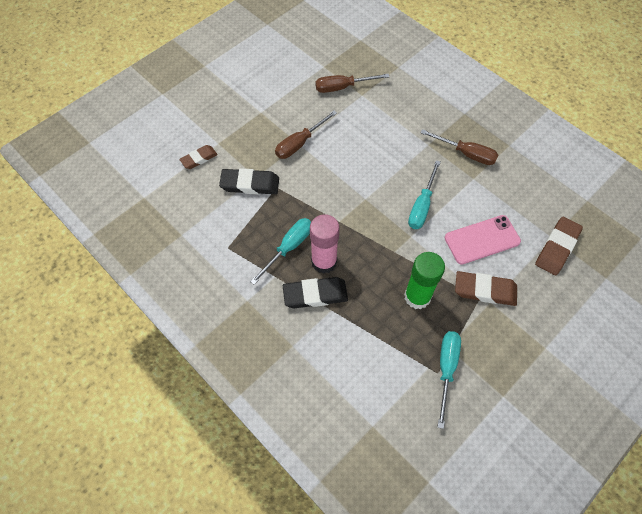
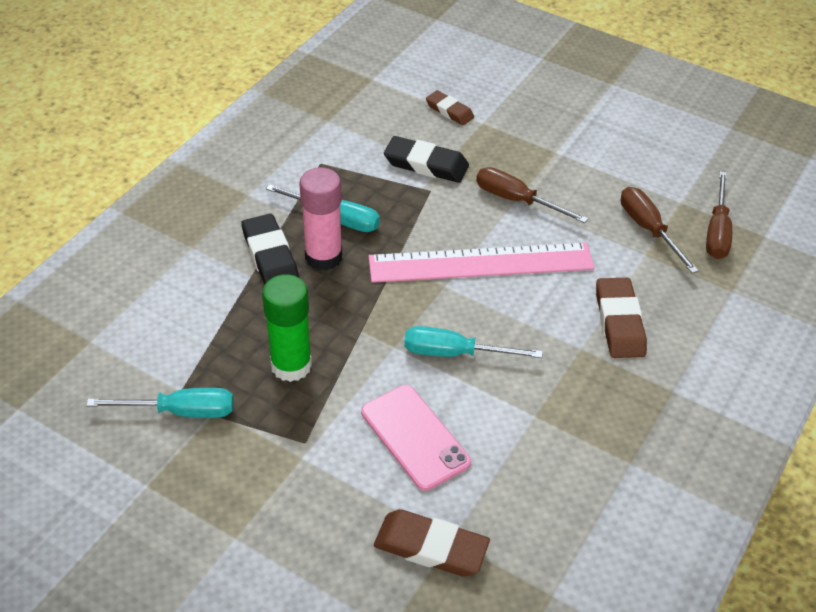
camera: 75 degrees right, 15 degrees down
black eraser [219,168,279,194] -> black eraser turned 60 degrees counterclockwise [384,136,469,183]
brown screwdriver [420,129,498,165] -> brown screwdriver moved to [706,172,732,259]
brown eraser [455,271,517,306] -> brown eraser moved to [596,278,647,358]
none -> pink ruler [369,243,595,283]

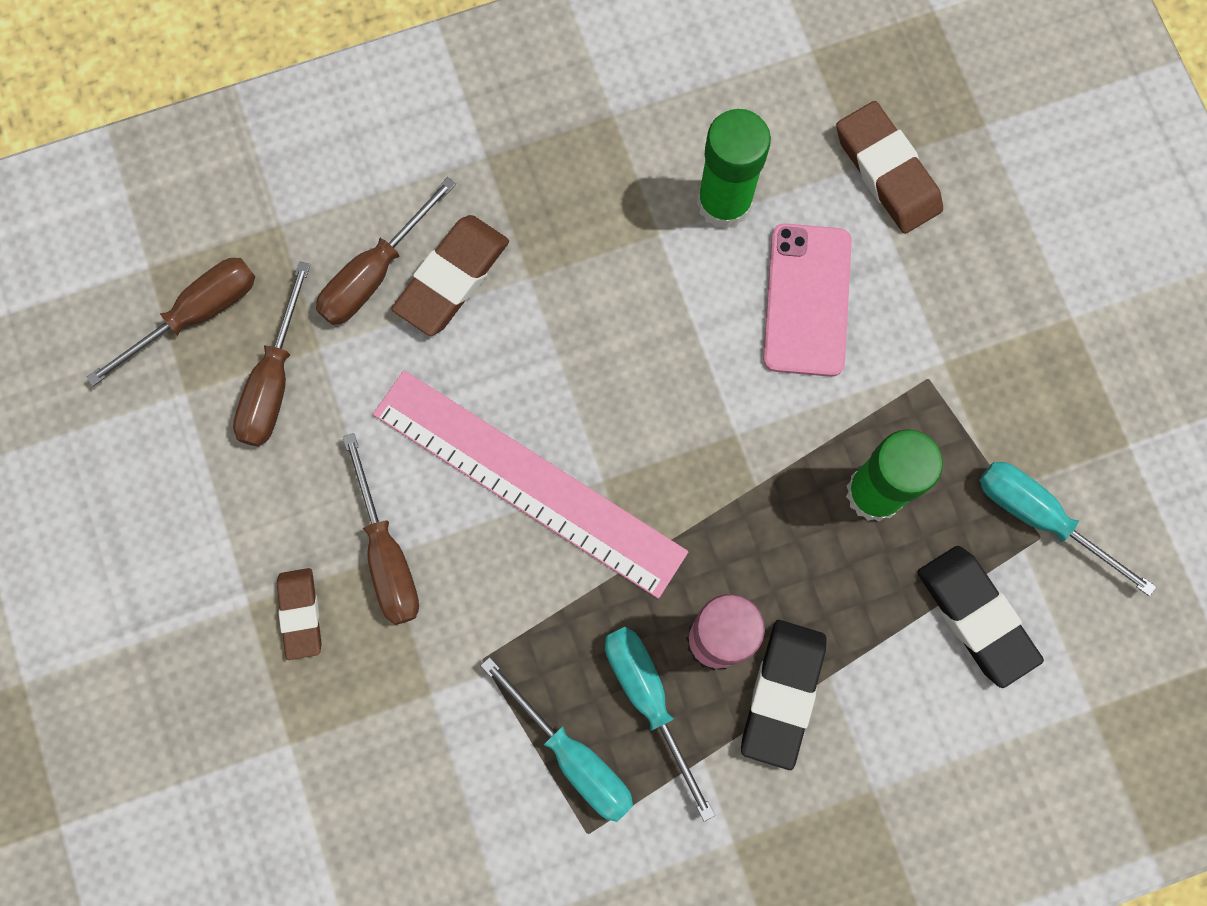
camera: 140 degrees left, 30 degrees up
black eraser [384,136,469,183] -> black eraser moved to [917,546,1044,688]
turquoise screwdriver [404,326,543,358] -> turquoise screwdriver moved to [480,657,633,822]
brown eraser [426,90,474,125] -> brown eraser moved to [277,568,322,660]
none -> brown screwdriver [316,177,456,325]
none -> green glue stick [697,109,771,229]

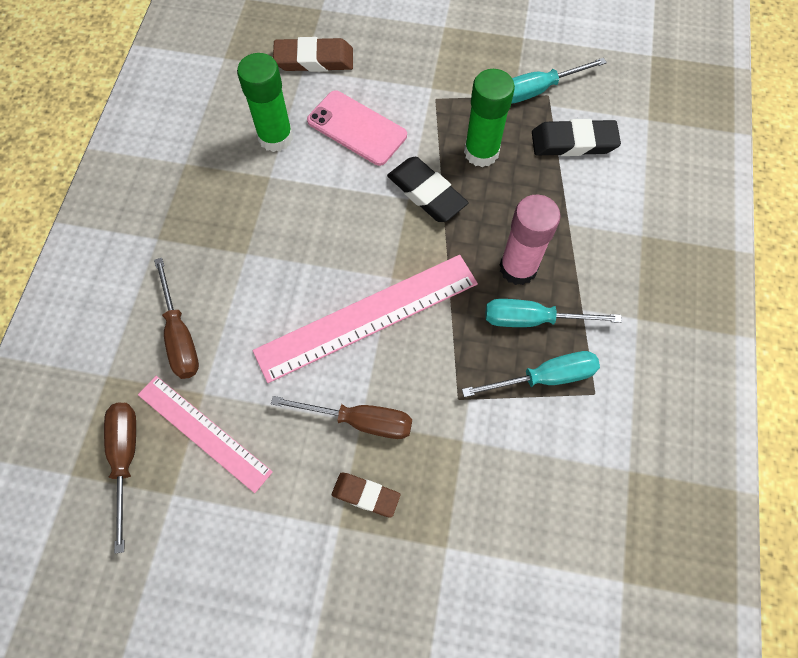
camera: 60 degrees left, 10 degrees down
brown screwdriver [233,261,310,447] -> pink ruler [138,376,273,493]
brown eraser [392,215,509,336] -> none
black eraser [741,620,826,770] -> black eraser moved to [387,157,469,222]

